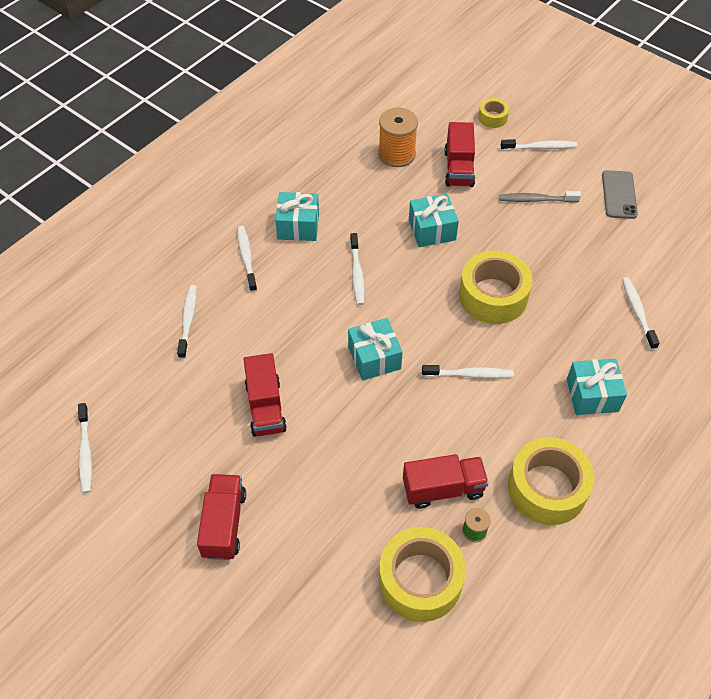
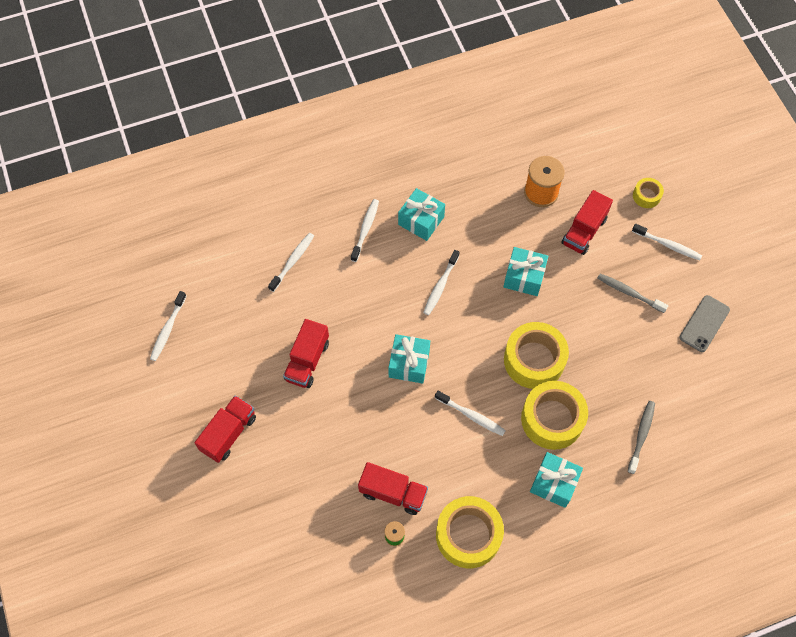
camera: 30 degrees right, 10 degrees up
yellow tape [379,527,466,622] -> yellow tape moved to [521,381,588,450]
white toothbrush [622,277,660,350] -> grey toothbrush [628,401,655,474]

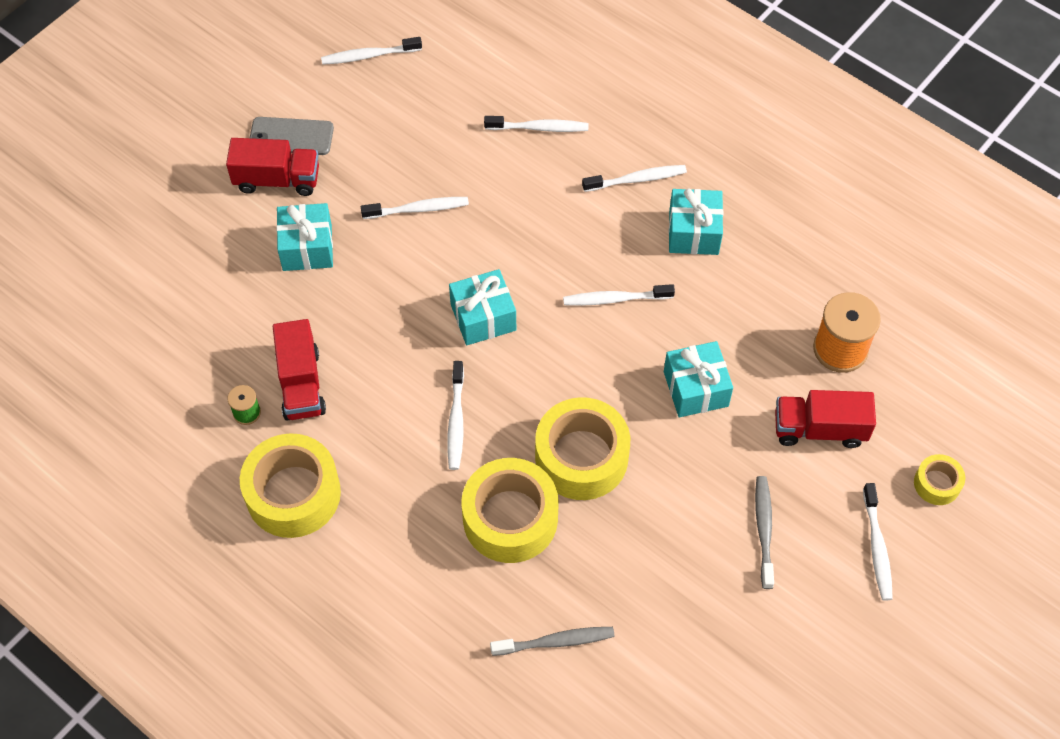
camera: 60 degrees right, 5 degrees down
red truck [283,319,329,388] -> white toothbrush [361,197,469,219]
turquoise gift [530,452,583,508] -> turquoise gift moved to [276,203,333,271]
grey phone [679,295,730,352] -> grey phone moved to [250,117,334,155]

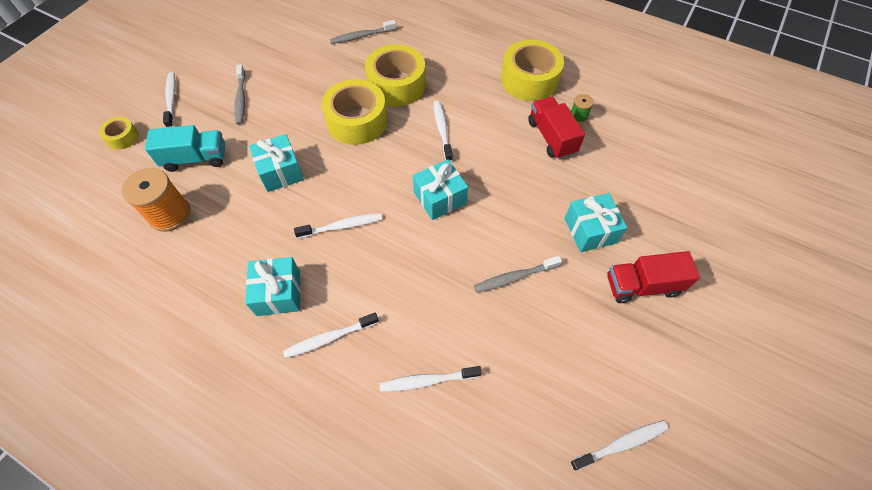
camera: 170 degrees right, 0 degrees up
grey phone [250,117,334,155] -> none
white toothbrush [361,197,469,219] -> grey toothbrush [474,256,562,293]
red truck [775,390,876,448] -> turquoise truck [145,125,225,172]

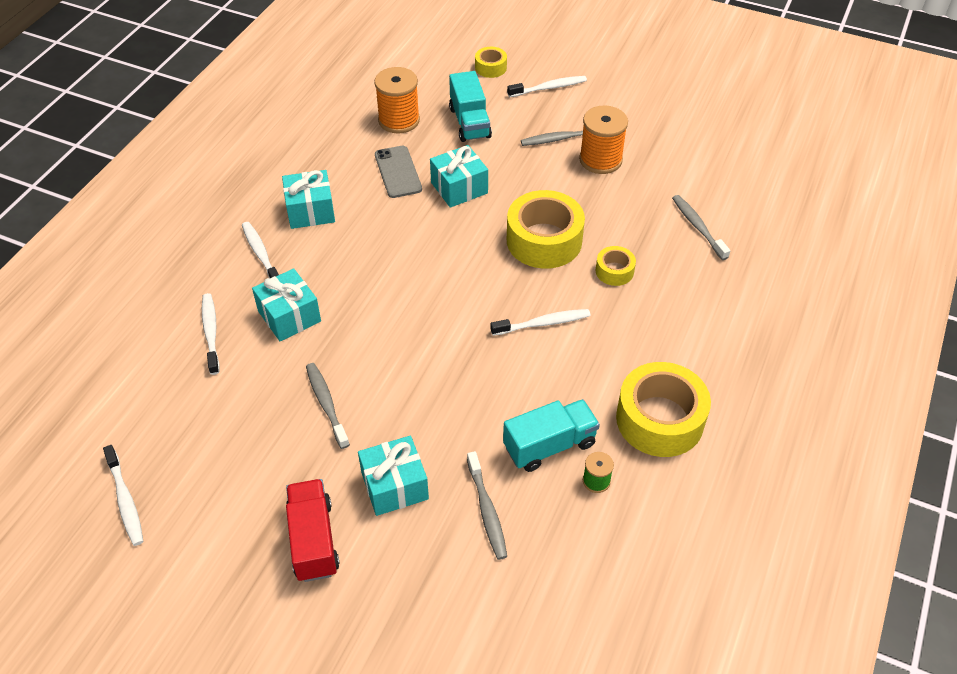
camera: 85 degrees right, 10 degrees down
white toothbrush [294,213,382,238] -> none
yellow tape [365,44,426,106] -> yellow tape [596,246,636,286], size x0.49
turquoise gift [413,159,468,220] -> turquoise gift moved to [252,268,321,341]
red truck [528,97,585,159] -> turquoise truck [503,399,600,472]
none -> grey phone [375,146,422,198]
none -> grey toothbrush [467,451,507,560]
none -> orange spool [579,105,628,174]

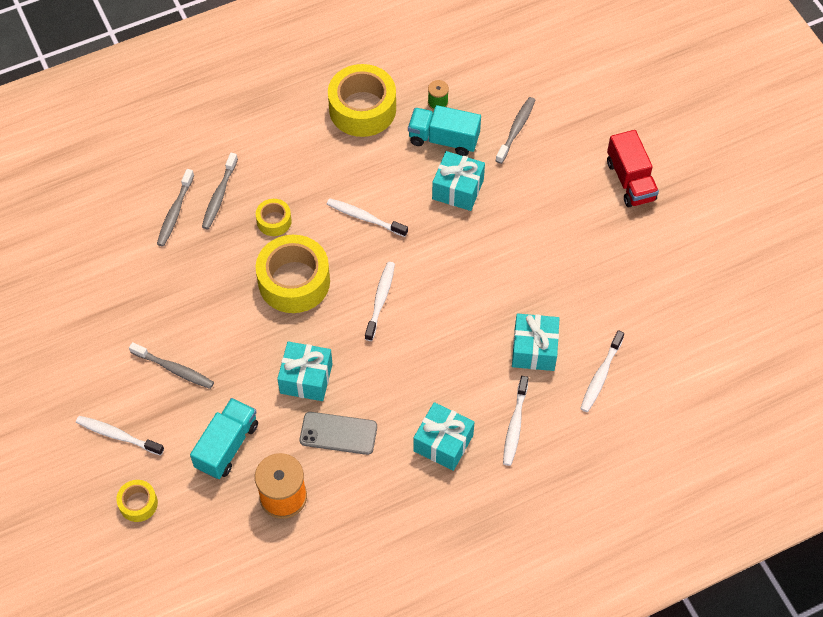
camera: 140 degrees left, 10 degrees up
white toothbrush [103,445,143,546] -> white toothbrush moved to [365,262,395,341]
red truck [286,479,340,582] -> red truck turned 45 degrees counterclockwise [607,130,659,207]
grey toothbrush [306,363,350,449] -> grey toothbrush moved to [202,153,238,229]
turquoise gift [358,436,429,516] -> turquoise gift moved to [432,151,485,211]
grey phone [375,146,422,198] -> grey phone turned 75 degrees clockwise [300,412,377,455]
orange spool [579,105,628,174] -> none

